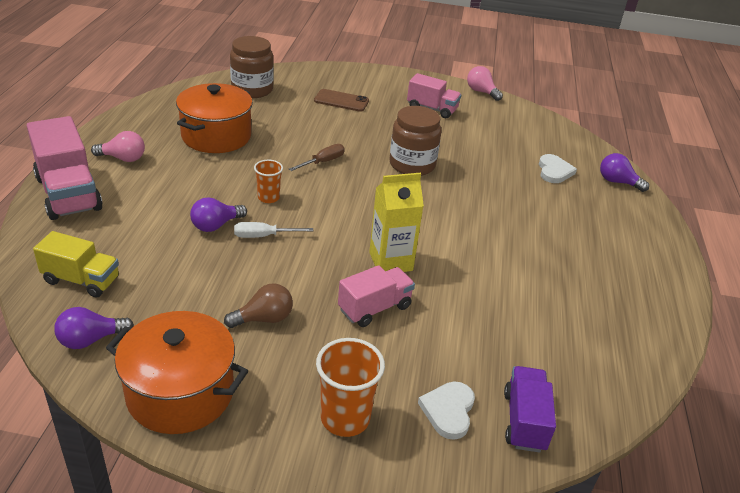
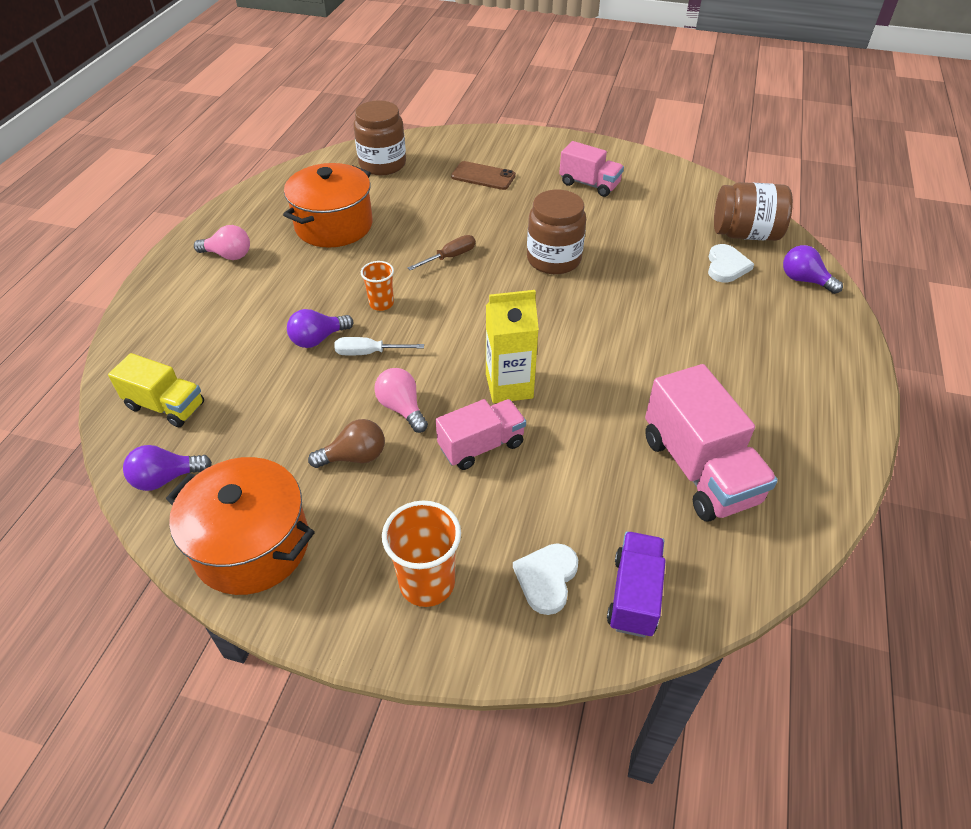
camera: 10 degrees right, 10 degrees up
pink truck [27,116,103,220] -> pink truck moved to [645,364,778,521]
pink light bulb [467,66,503,101] -> pink light bulb moved to [374,368,428,433]
none -> brown jar [714,182,793,241]

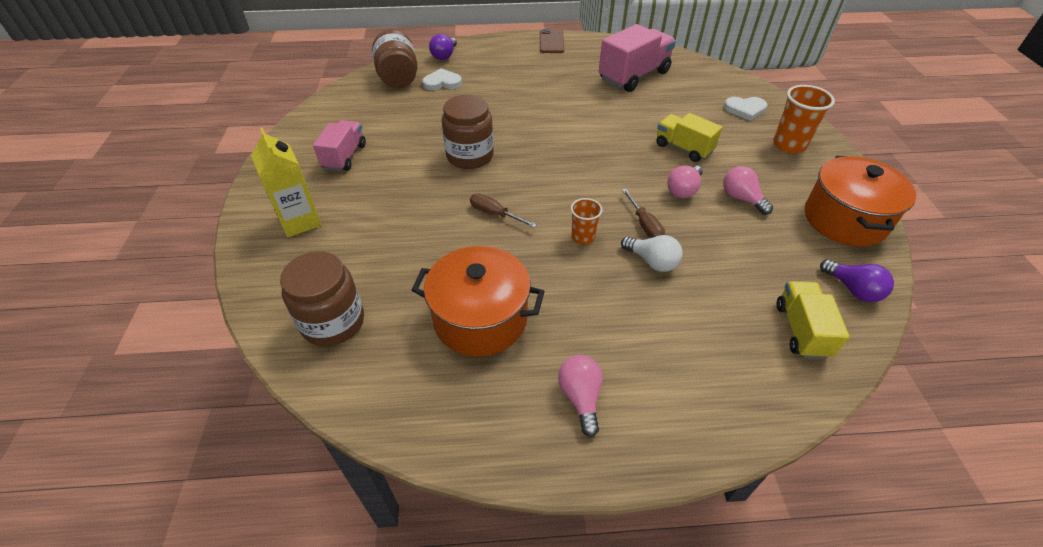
camera: 110 degrees left, 0 degrees up
purple light bulb [287,309,354,348] -> white light bulb [621,235,683,272]
brown light bulb [308,419,385,468] -> pink light bulb [723,166,773,215]
white screwdriver [334,337,424,355] -> brown screwdriver [622,189,665,238]
pink truck [436,399,526,470] -> yellow truck [656,113,723,162]
brown phone [451,161,516,190] -> brown phone moved to [540,29,564,53]
yellow carton [486,290,539,403] -> yellow carton moved to [251,127,322,237]
purple truck [607,531,666,638] -> none

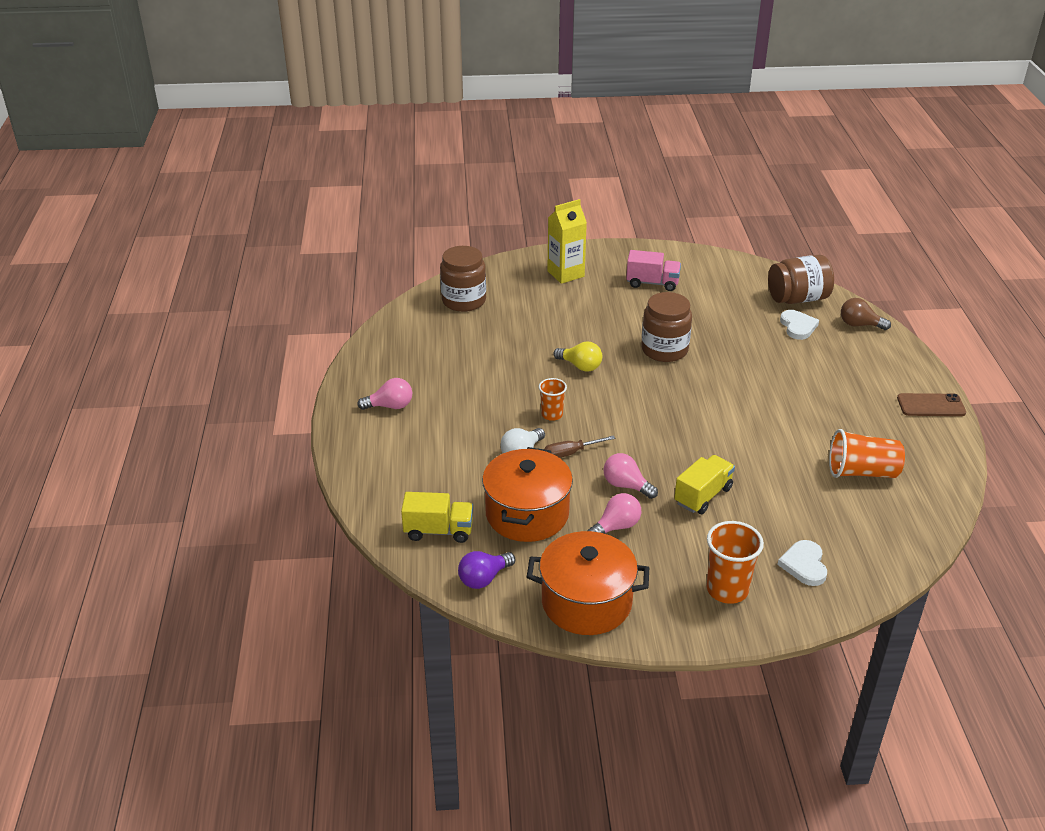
camera: 90 degrees right, 10 degrees down
orange pot [412,246,545,357] -> orange pot moved to [482,447,573,542]
purple light bulb [429,34,457,60] -> brown light bulb [841,298,891,330]
brown screwdriver [470,193,537,228] -> yellow light bulb [553,341,602,372]
pink truck [599,24,676,92] -> orange cup [829,429,905,478]

